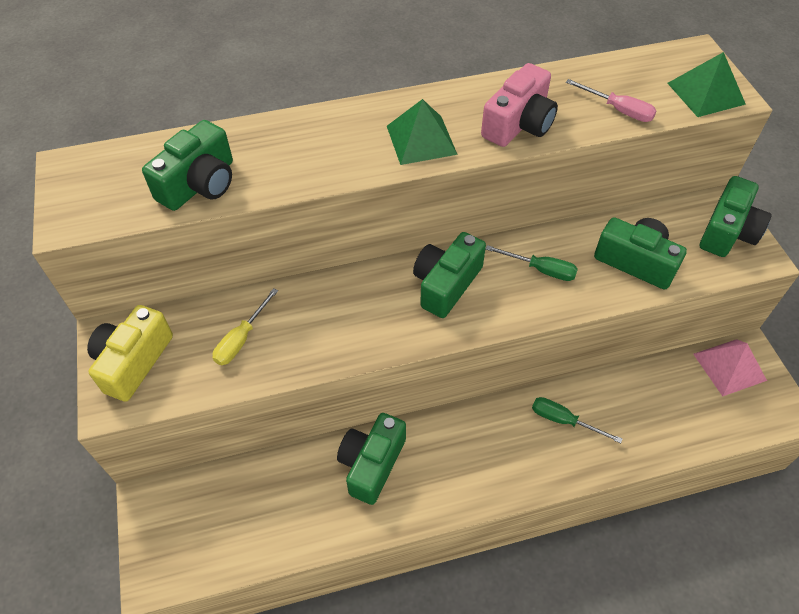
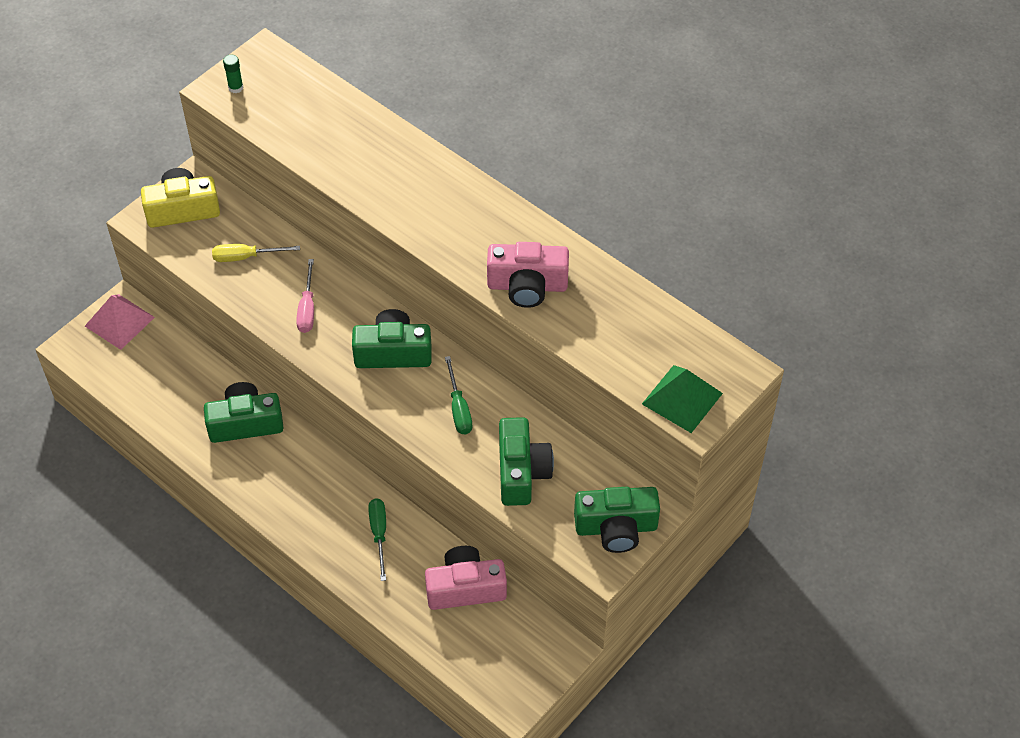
camera: 55 degrees right, 0 degrees up
green camera [142,120,233,211] -> none
green pyramid [387,99,458,165] -> none
pink screwdriver [566,79,657,122] -> pink screwdriver moved to [296,259,314,333]
pink pyramid [693,339,767,396] -> pink pyramid moved to [85,294,155,350]
none -> green glue stick [223,55,243,93]
none -> pink camera [425,546,507,610]

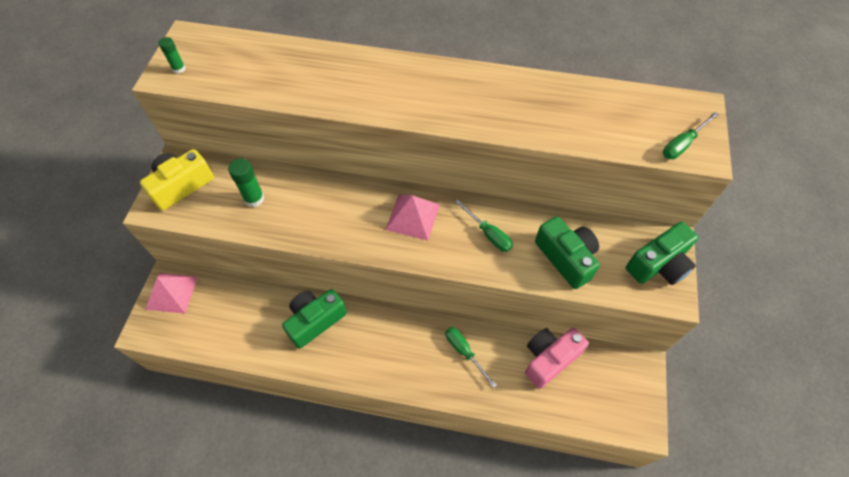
camera: 30 degrees left, 5 degrees up
yellow screwdriver [212,244,300,262] -> green glue stick [228,158,264,207]
pink screwdriver [296,259,314,333] -> none
green camera [352,309,432,368] -> pink pyramid [385,195,440,241]
pink camera [487,242,569,308] -> none
green pyramid [642,365,723,433] -> green screwdriver [663,112,719,159]

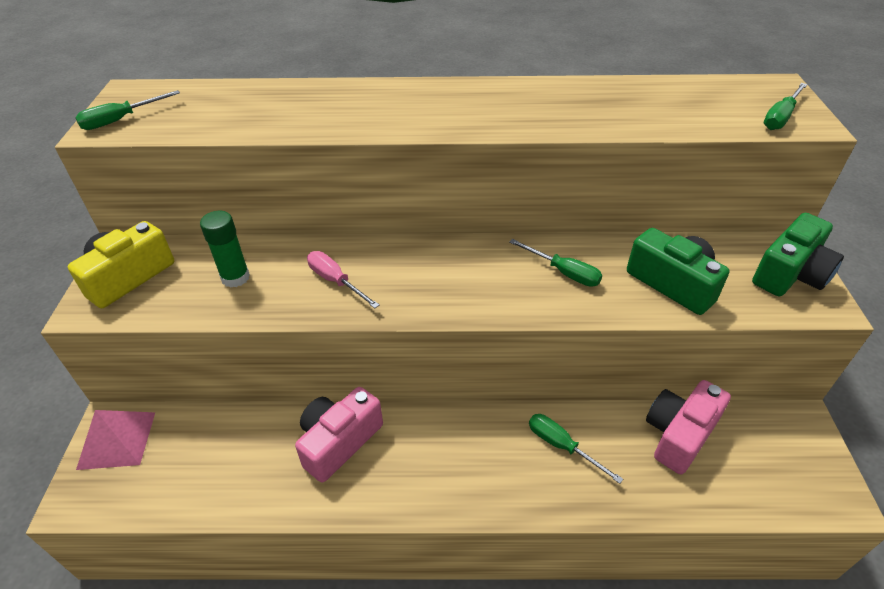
camera: 10 degrees left, 15 degrees down
green glue stick [159,37,186,74] -> green screwdriver [75,90,180,130]
green camera [282,289,347,349] -> pink camera [295,387,383,483]
pink pyramid [385,195,440,241] -> none
none -> pink screwdriver [307,251,380,308]

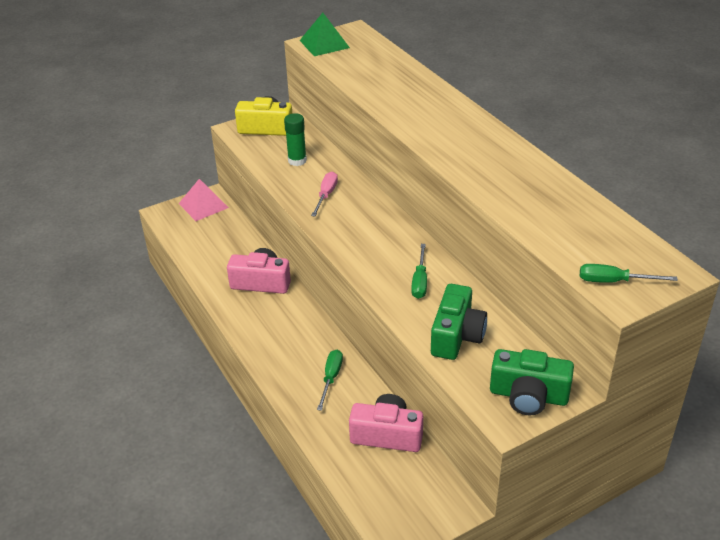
camera: 60 degrees right, 5 degrees down
green screwdriver [75,90,180,130] -> green pyramid [299,13,350,56]

